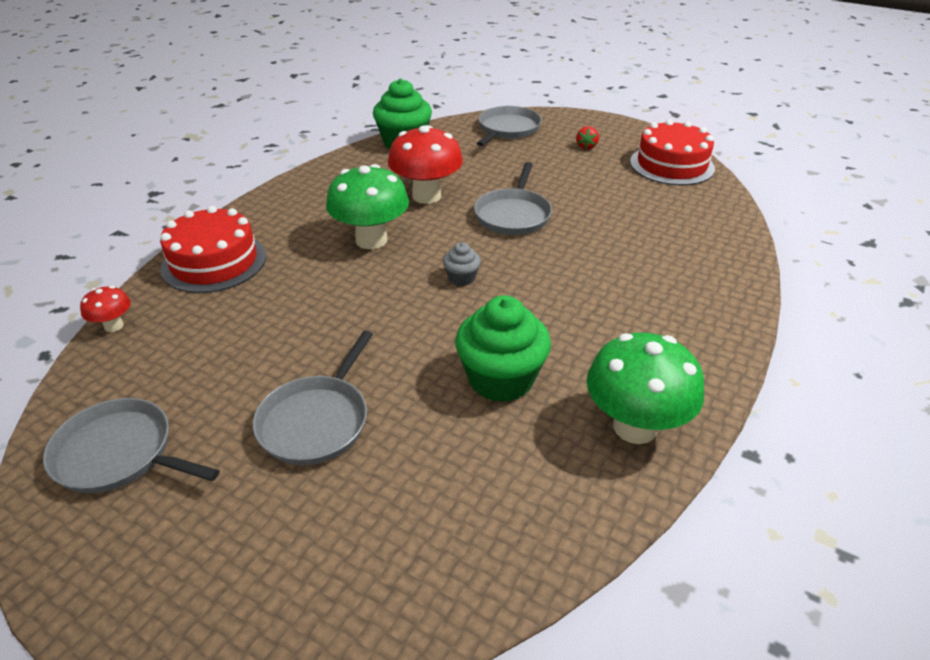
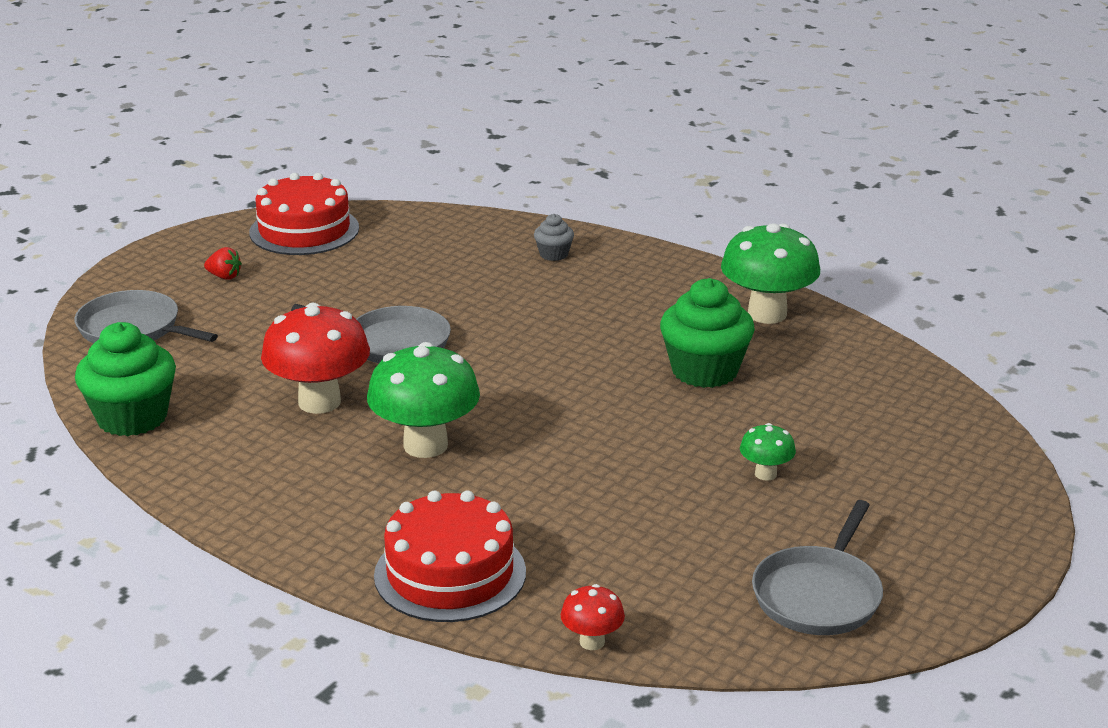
camera: 85 degrees left, 10 degrees down
grey pan [253,331,373,465] -> green mushroom [740,423,796,481]
grey cupcake [443,242,481,286] -> grey cupcake moved to [534,214,574,261]

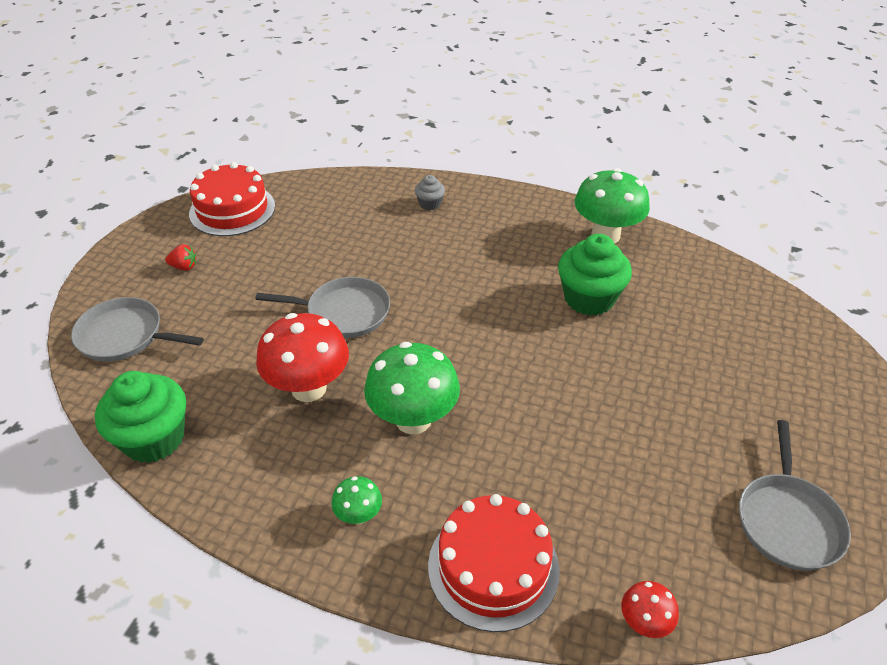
camera: 15 degrees left, 15 degrees up
green mushroom [740,423,796,481] -> green mushroom moved to [331,476,382,524]

